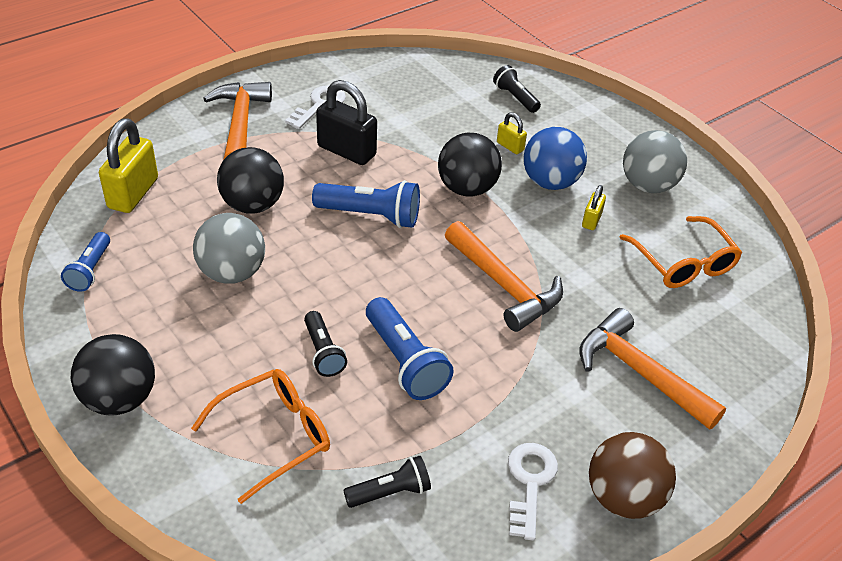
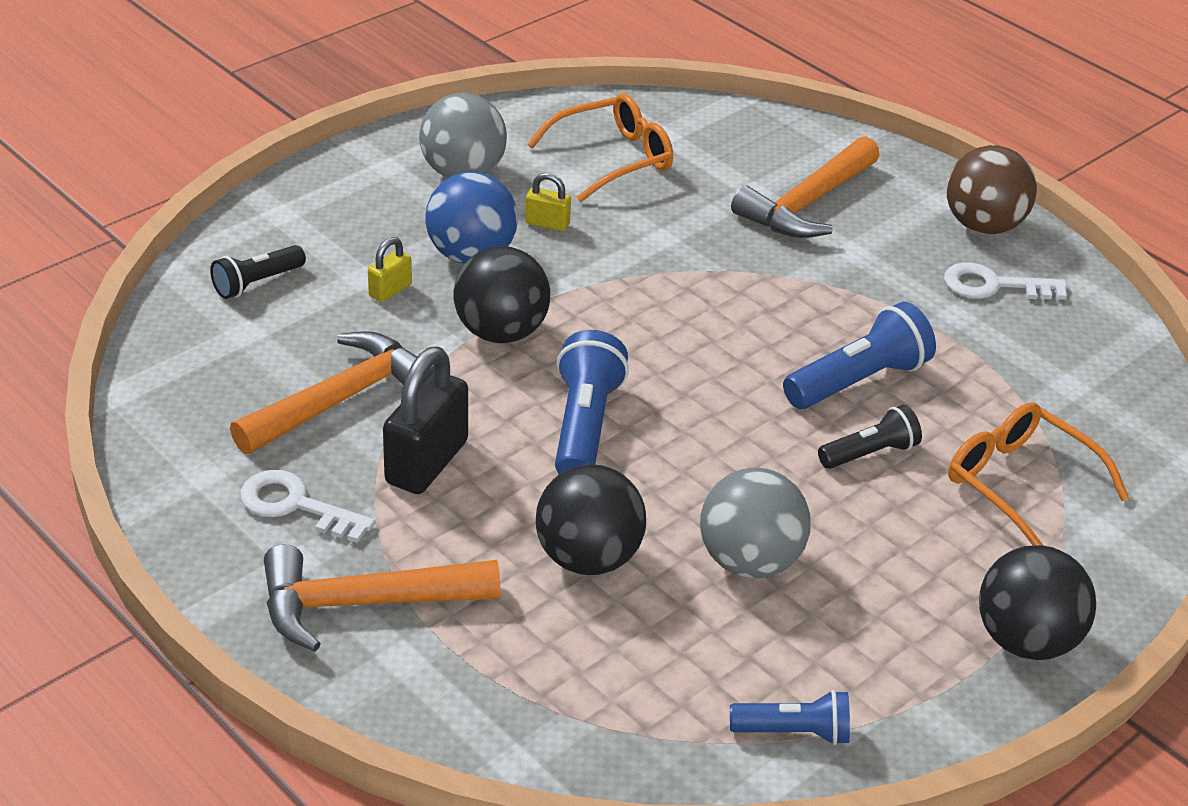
camera: 95 degrees left, 5 degrees down
yellow padlock [99,118,158,213] -> none
black flashlight [343,456,431,508] -> none
orange hammer [445,221,563,332] -> orange hammer moved to [230,331,434,454]

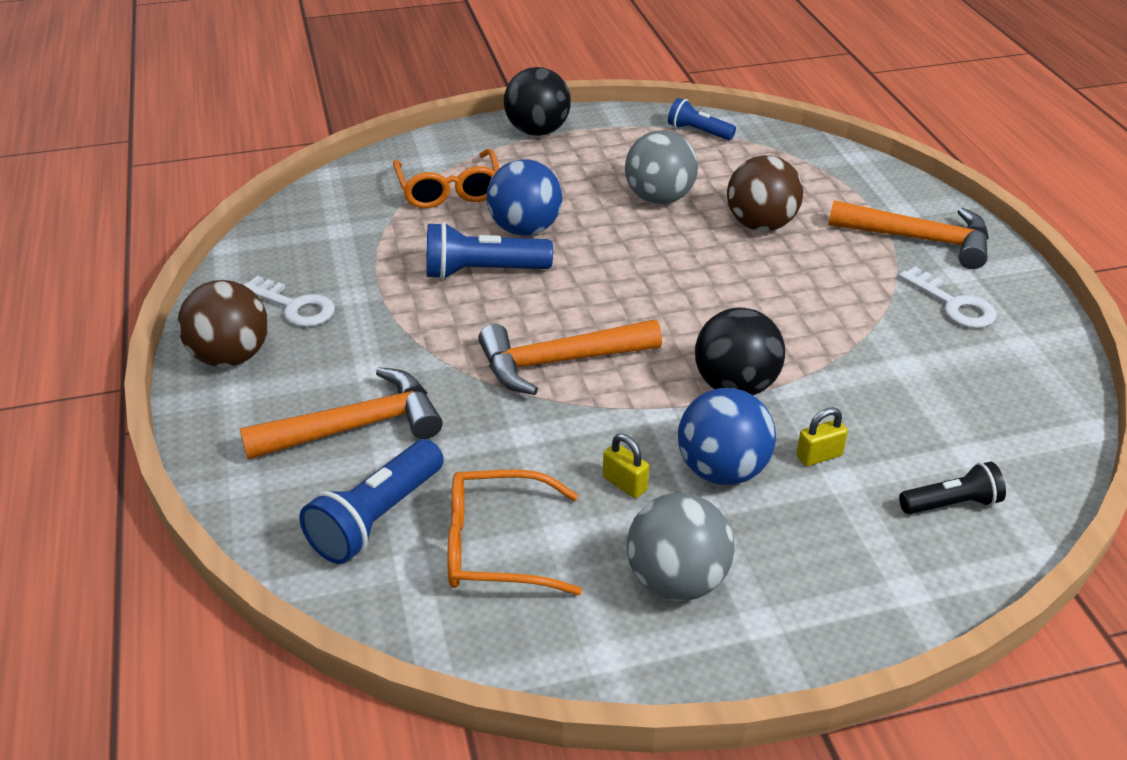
camera: 150 degrees left, 0 degrees up
orange hammer [230,331,434,454] -> orange hammer moved to [478,320,662,395]
black padlock [383,346,468,494] -> none
black ball [536,464,646,575] -> brown ball [727,155,803,231]
blue flashlight [555,330,629,474] -> blue flashlight moved to [299,439,444,564]
black flashlight [818,405,922,469] -> blue ball [486,159,562,236]

